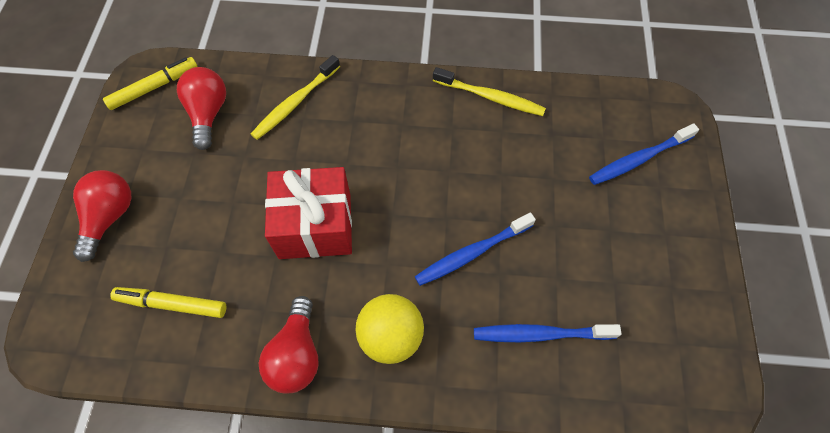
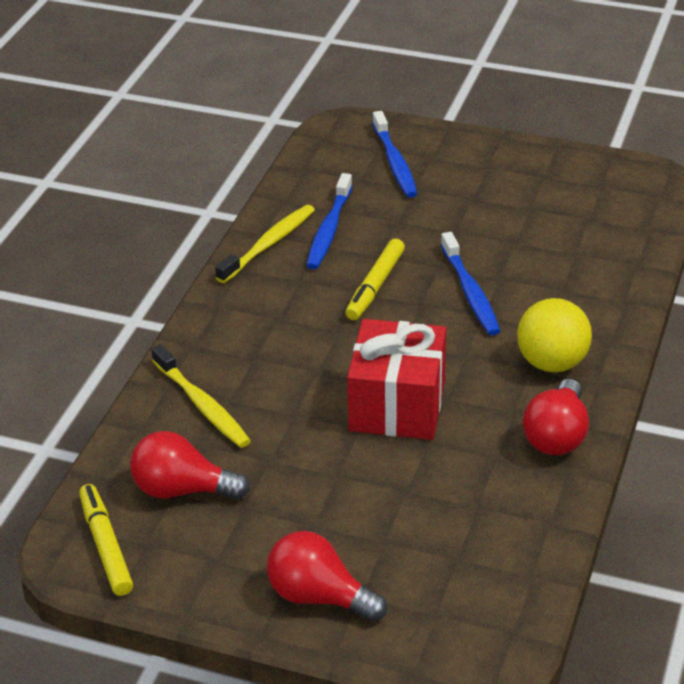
camera: 75 degrees left, 25 degrees down
yellow marker [110,287,226,318] -> yellow marker moved to [345,239,405,320]
red light bulb [259,296,319,393] -> red light bulb turned 90 degrees clockwise [523,379,589,455]
blue toothbrush [474,324,622,342] -> blue toothbrush moved to [306,173,352,269]

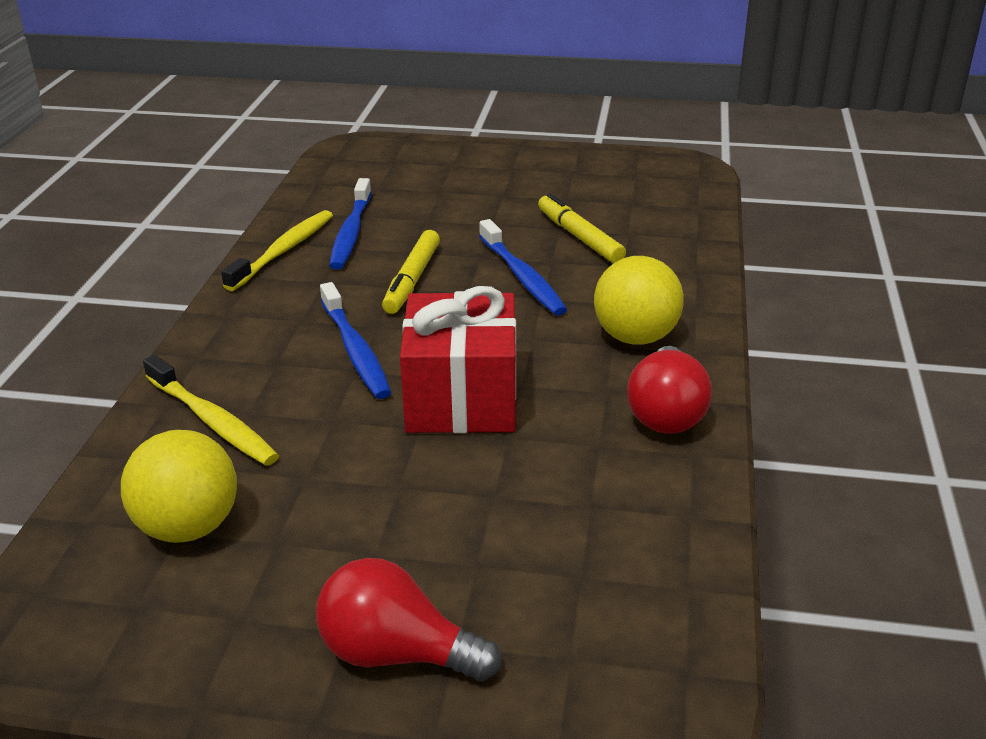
camera: 10 degrees left, 5 degrees down
yellow marker [79,484,133,596] -> yellow marker moved to [538,193,626,263]
red light bulb [130,431,250,500] -> yellow ball [121,430,237,543]
blue toothbrush [372,111,417,198] -> blue toothbrush moved to [320,282,392,399]

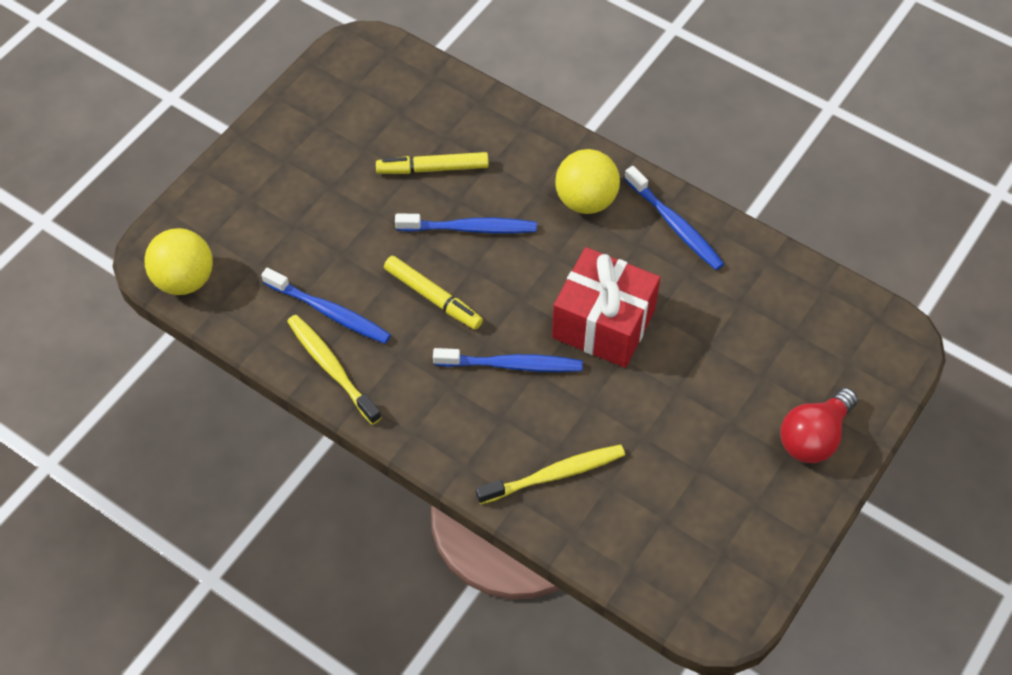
camera: 65 degrees left, 25 degrees up
yellow ball [121,430,237,543] -> yellow ball moved to [144,228,213,295]
red light bulb [627,346,712,434] -> blue toothbrush [624,166,724,270]

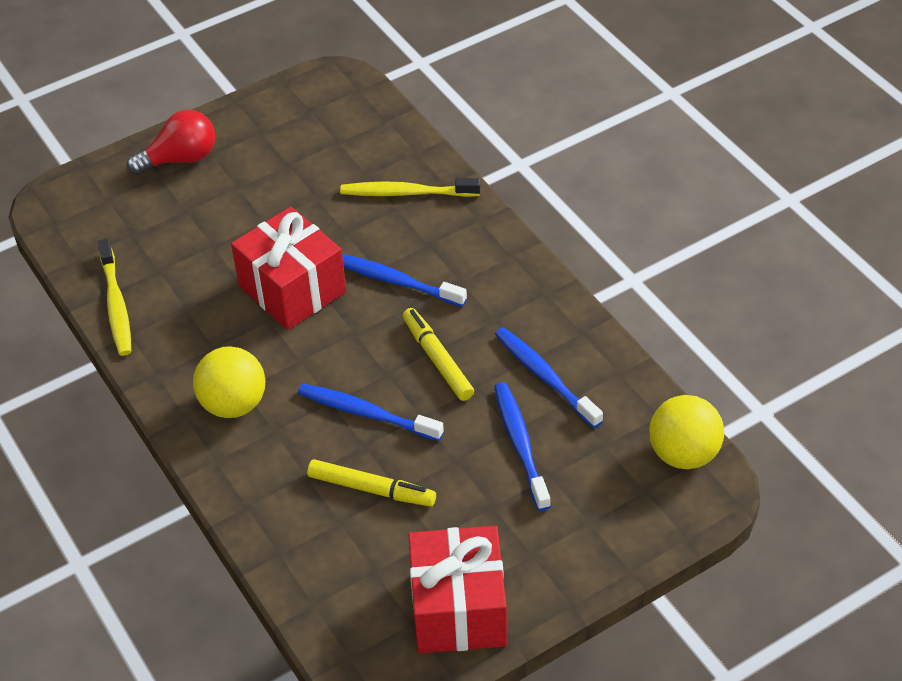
camera: 155 degrees left, 10 degrees down
yellow toothbrush [287,315,382,425] -> yellow toothbrush moved to [98,239,131,356]
blue toothbrush [624,166,724,270] -> blue toothbrush moved to [494,382,551,511]
none -> red gift [408,526,507,654]

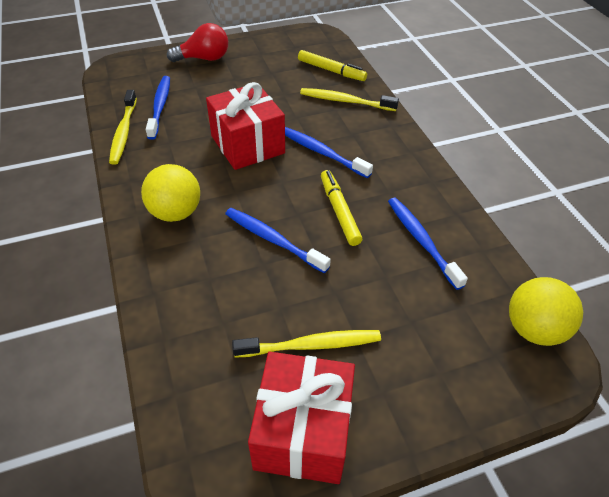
camera: 10 degrees right, 0 degrees up
yellow marker [307,459,436,507] -> yellow marker moved to [298,50,367,81]
blue toothbrush [494,382,551,511] -> blue toothbrush moved to [146,76,170,140]
none -> yellow toothbrush [232,330,381,358]

